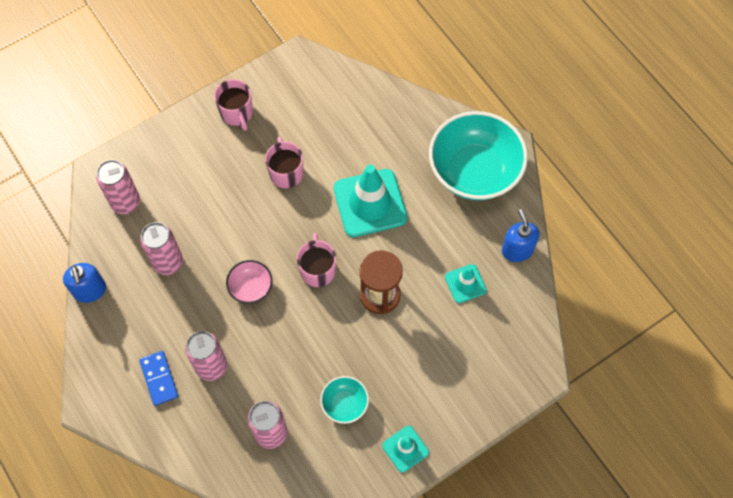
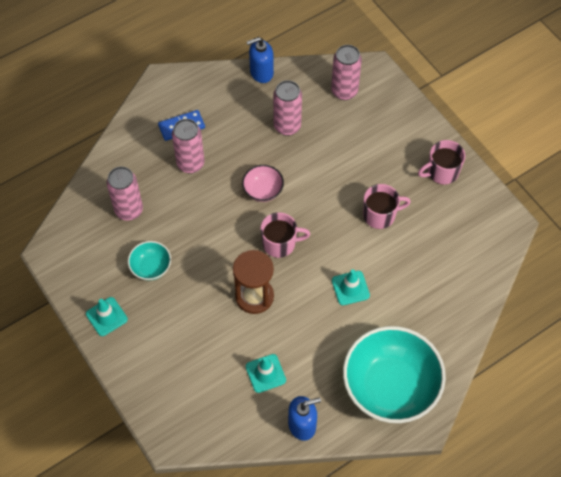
camera: 90 degrees right, 5 degrees down
turquoise traffic cone [334,165,407,237] -> turquoise traffic cone [332,269,370,305], size x0.52

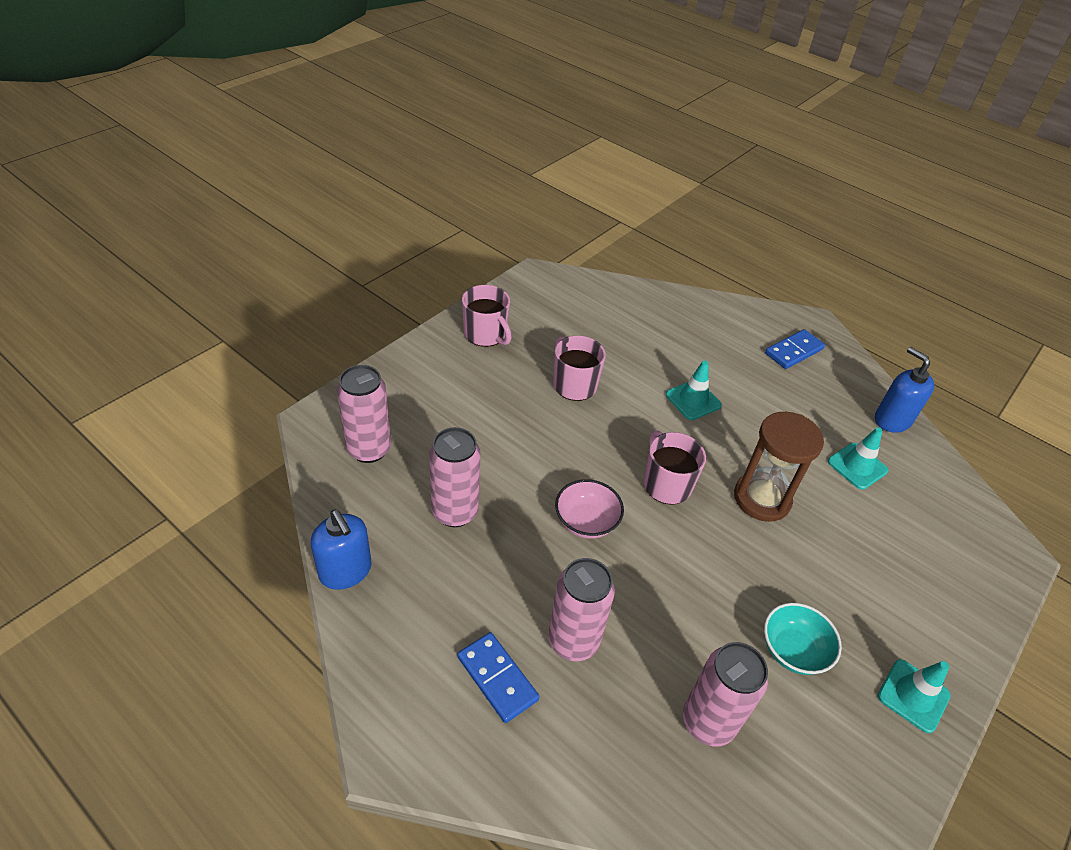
camera: 110 degrees left, 15 degrees down
turquoise bowl [343,326,446,423] -> blue domino [765,329,825,369]

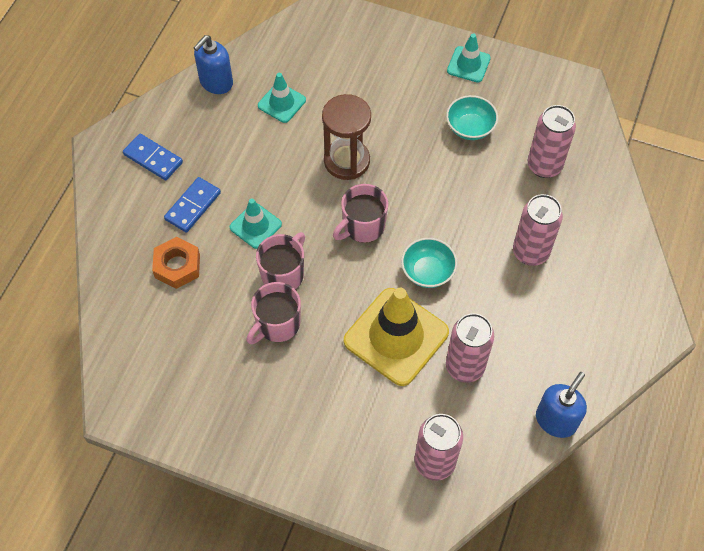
camera: 105 degrees left, 15 degrees up
blue domino [457,632,540,723] -> blue domino moved to [164,177,221,233]
pink mug [462,285,512,347] -> pink mug moved to [256,232,305,289]
pink bowl [555,479,624,539] -> turquoise bowl [401,238,457,288]
none -> orange nut [152,237,200,289]
none -> yellow traffic cone [344,288,449,386]

